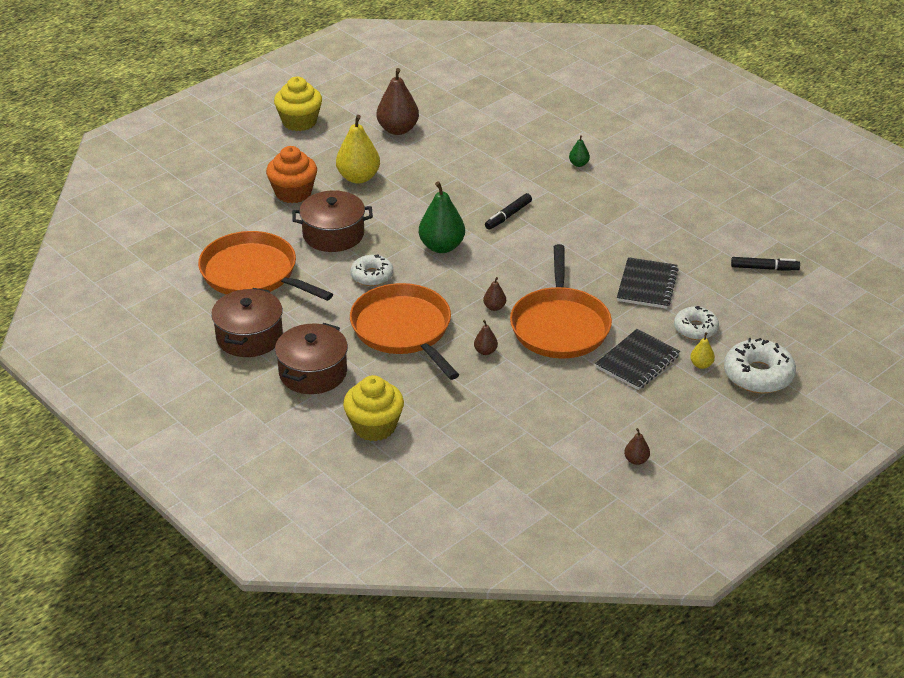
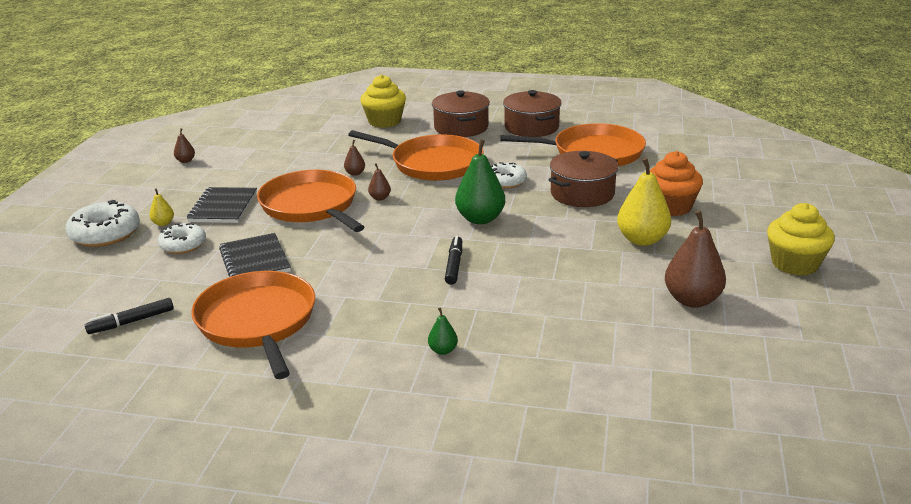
camera: 145 degrees right, 10 degrees down
none -> orange pan [191,271,315,379]

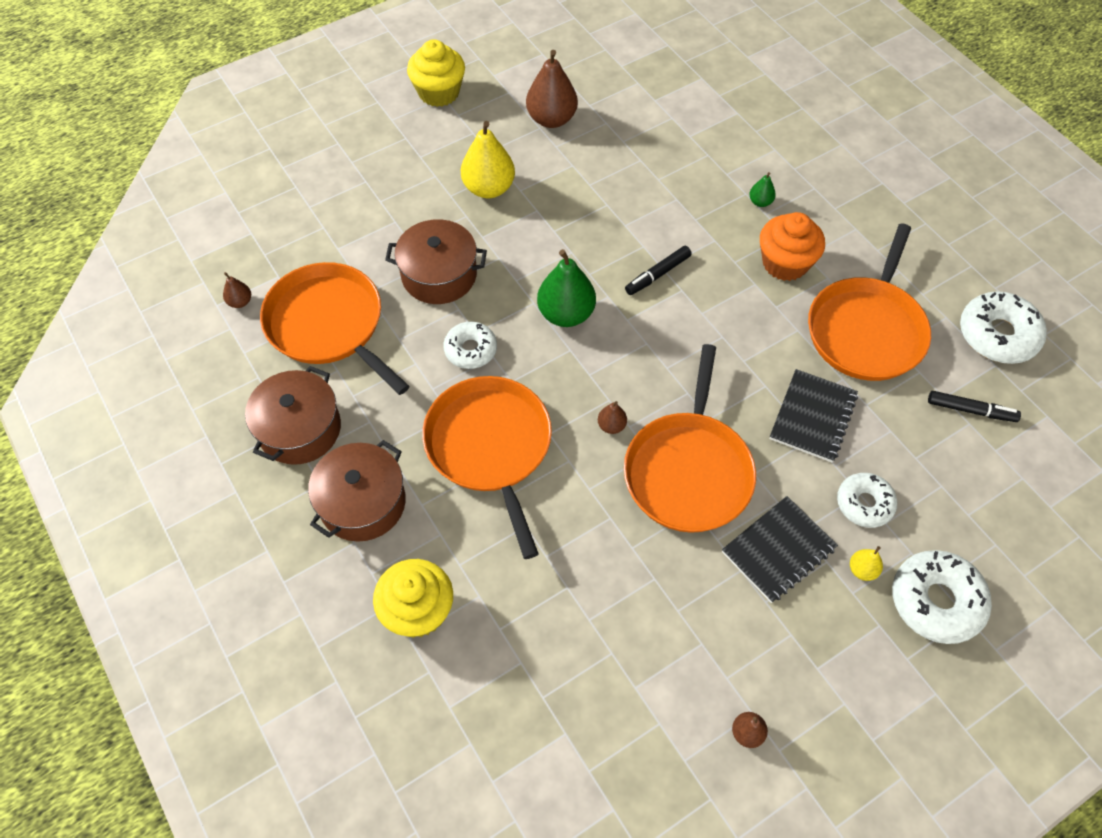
camera: 135 degrees left, 30 degrees up
brown pear [344,140,365,176] -> brown pear moved to [223,272,251,308]
orange cupcake [650,151,703,216] -> orange cupcake moved to [760,212,825,281]
none -> white donut [960,291,1047,364]

